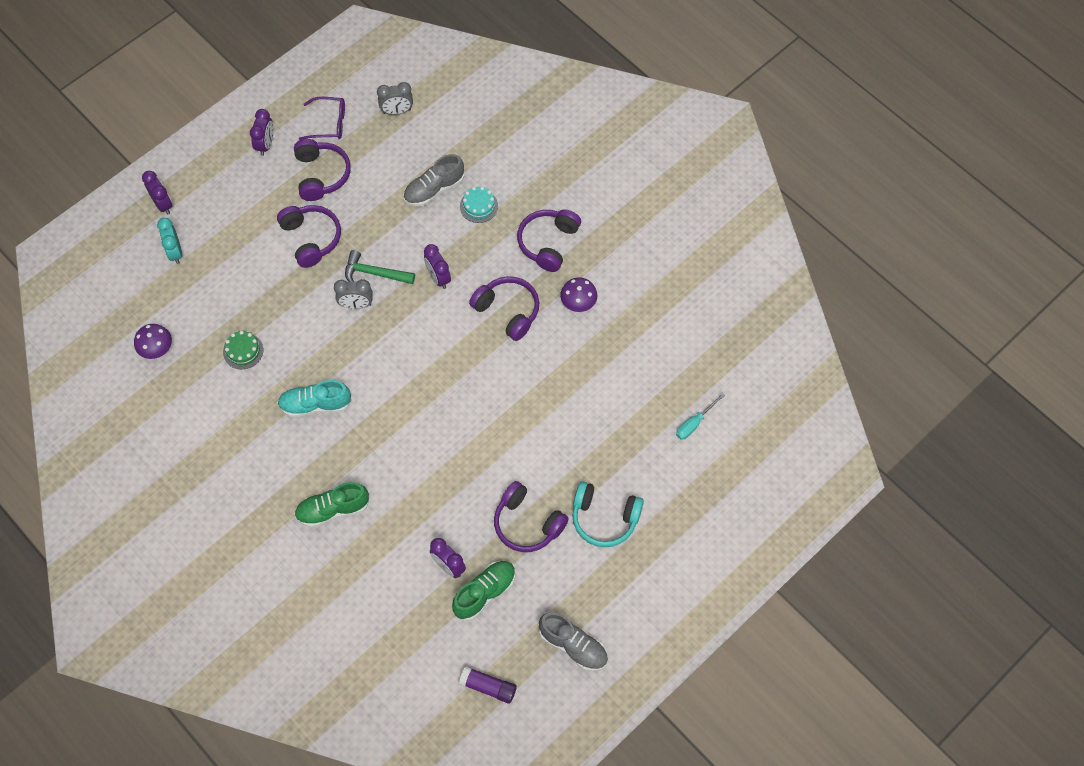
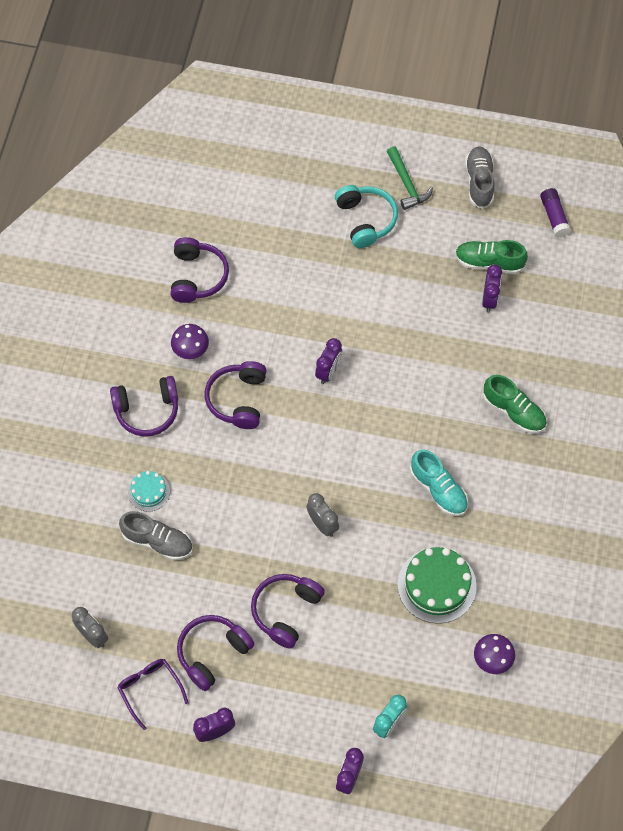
camera: 125 degrees left, 0 degrees up
green cake [223,331,263,369] -> green cake [398,547,477,624], size x1.82
green hammer [345,250,415,284] -> green hammer moved to [387,146,433,210]
purple clock [424,244,451,289] -> purple clock moved to [315,338,342,384]
purple headphones [494,481,569,552] -> purple headphones moved to [170,237,229,303]
turquoise screwdriver [676,393,725,440] -> none

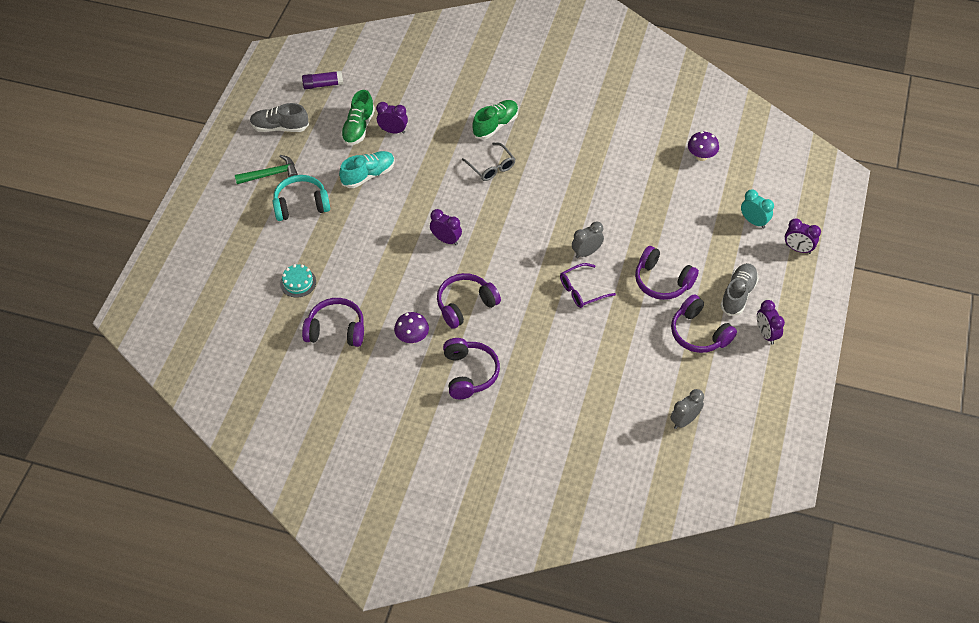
camera: 85 degrees left, 10 degrees down
purple glasses [117,659,189,730] -> purple glasses moved to [560,263,616,308]
grey shoe [119,511,193,560] -> grey shoe moved to [720,263,759,316]
turquoise cake [128,471,170,512] -> turquoise cake moved to [280,264,316,298]
purple headphones [205,361,267,429] -> purple headphones turned 135 degrees clockwise [437,273,501,329]
green cake [398,547,477,624] -> none
turquoise shoe [410,449,468,516] -> turquoise shoe moved to [339,151,395,188]
none -> grey glasses [462,143,515,181]

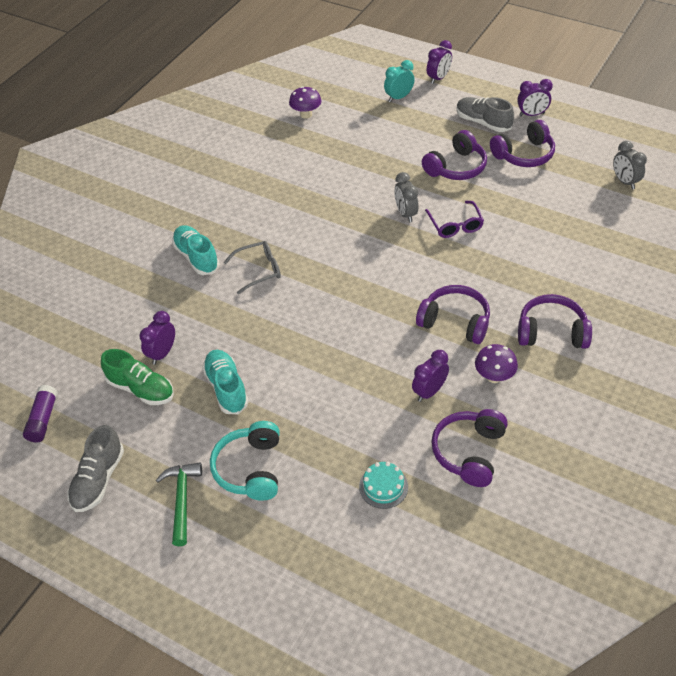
camera: 75 degrees left, 5 degrees down
purple clock [430,209,462,245] -> purple clock moved to [412,350,449,402]
purple headphones [437,273,501,329] -> purple headphones turned 135 degrees clockwise [416,285,490,344]
green shoe [472,100,518,140] -> turquoise shoe [172,225,219,275]

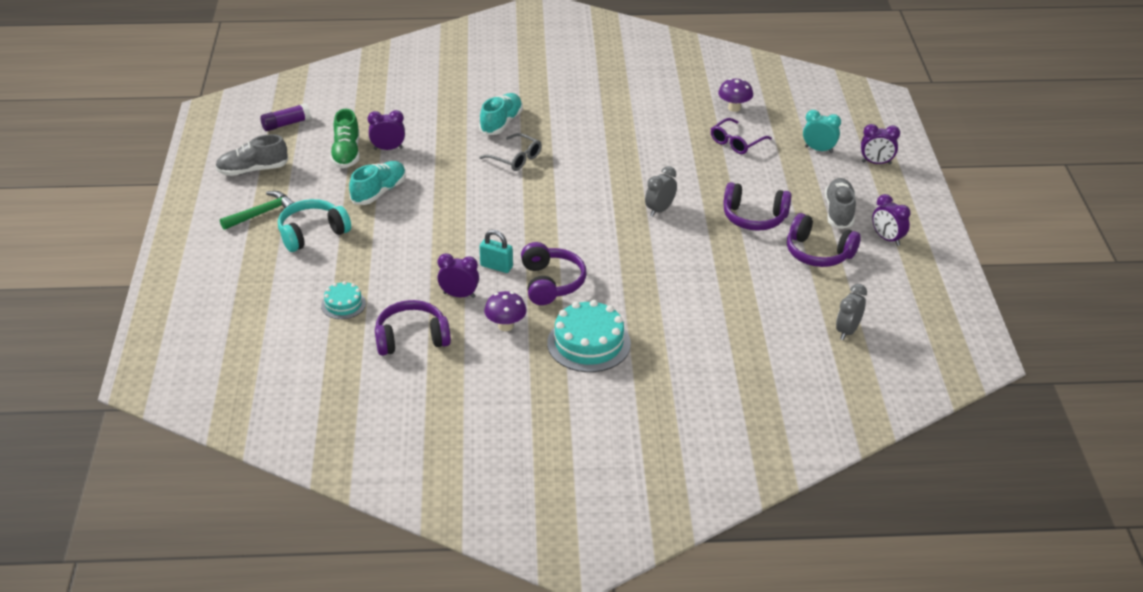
camera: 55 degrees right, 10 degrees down
purple glasses [425,201,484,238] -> purple glasses moved to [711,118,772,154]
purple headphones [518,294,592,349] -> turquoise cake [547,300,631,372]
none -> turquoise padlock [480,230,513,273]

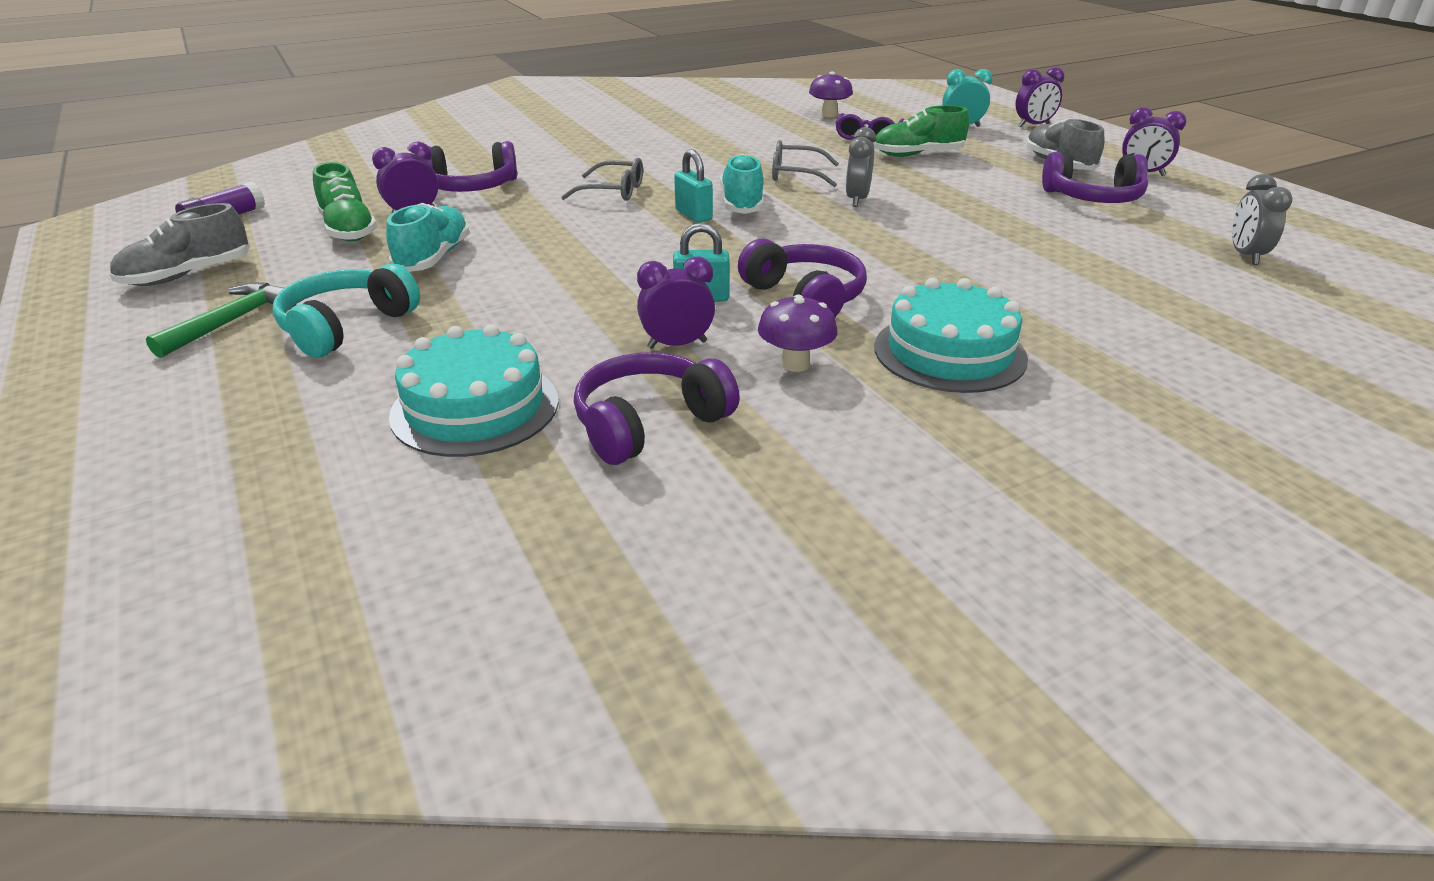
camera: 25 degrees left, 5 degrees down
turquoise cake [321,281,366,319] -> turquoise cake [389,324,559,457], size x1.82
turquoise shoe [479,93,523,135] -> turquoise shoe moved to [720,154,764,214]
purple headphones [723,182,792,231] -> purple headphones moved to [421,141,517,192]
none -> turquoise padlock [674,149,713,223]
none -> grey glasses [772,140,839,187]
none -> green shoe [873,105,969,157]

